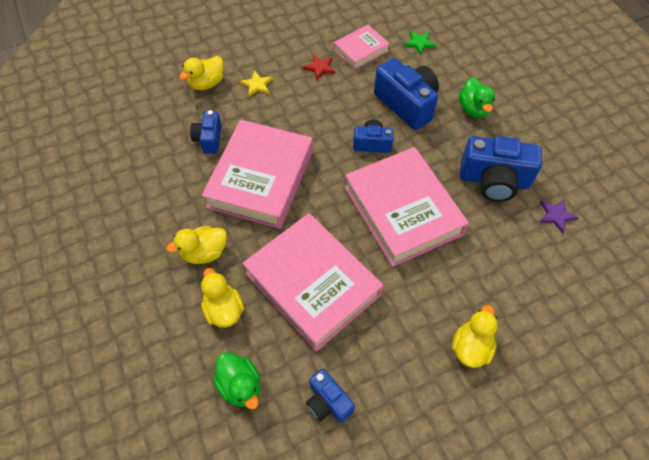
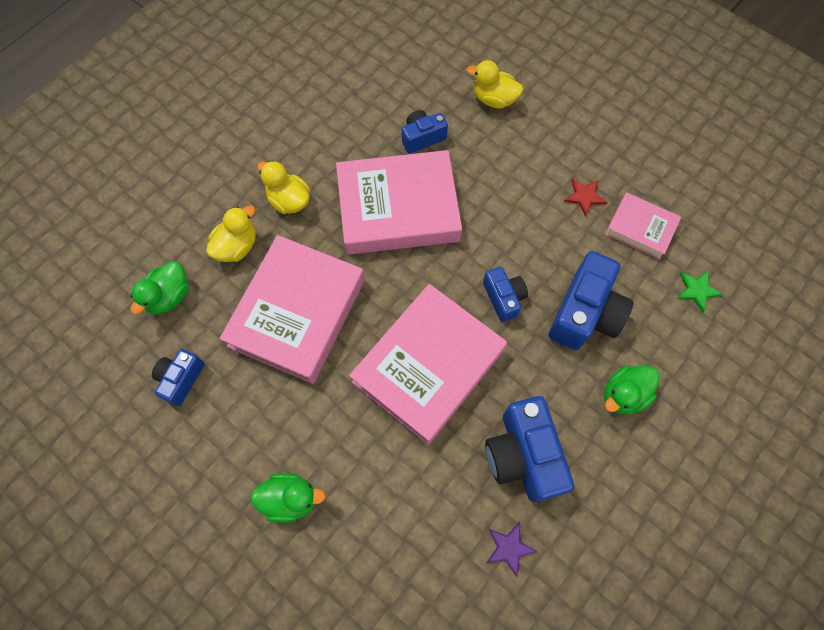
camera: 65 degrees right, 10 degrees up
yellow star [239,71,273,97] -> none
yellow duck [452,305,498,368] -> green duck [251,473,326,523]

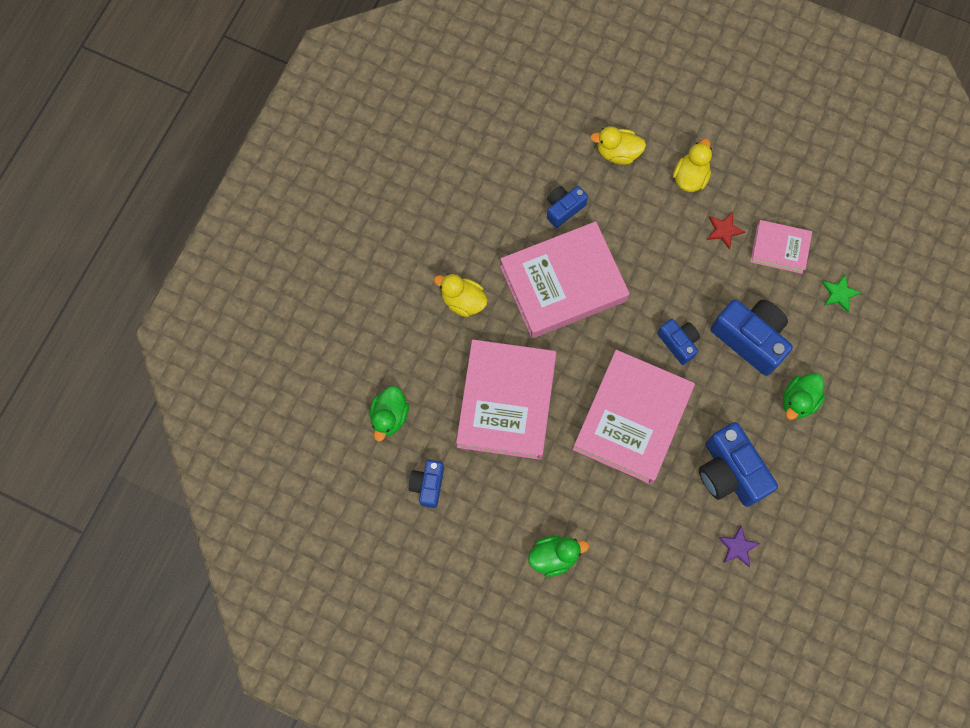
camera: 15 degrees left, 5 degrees up
yellow duck [206,205,256,262] -> yellow duck moved to [673,139,712,192]
blue camera [549,251,634,350] -> blue camera turned 60 degrees counterclockwise [711,299,793,376]

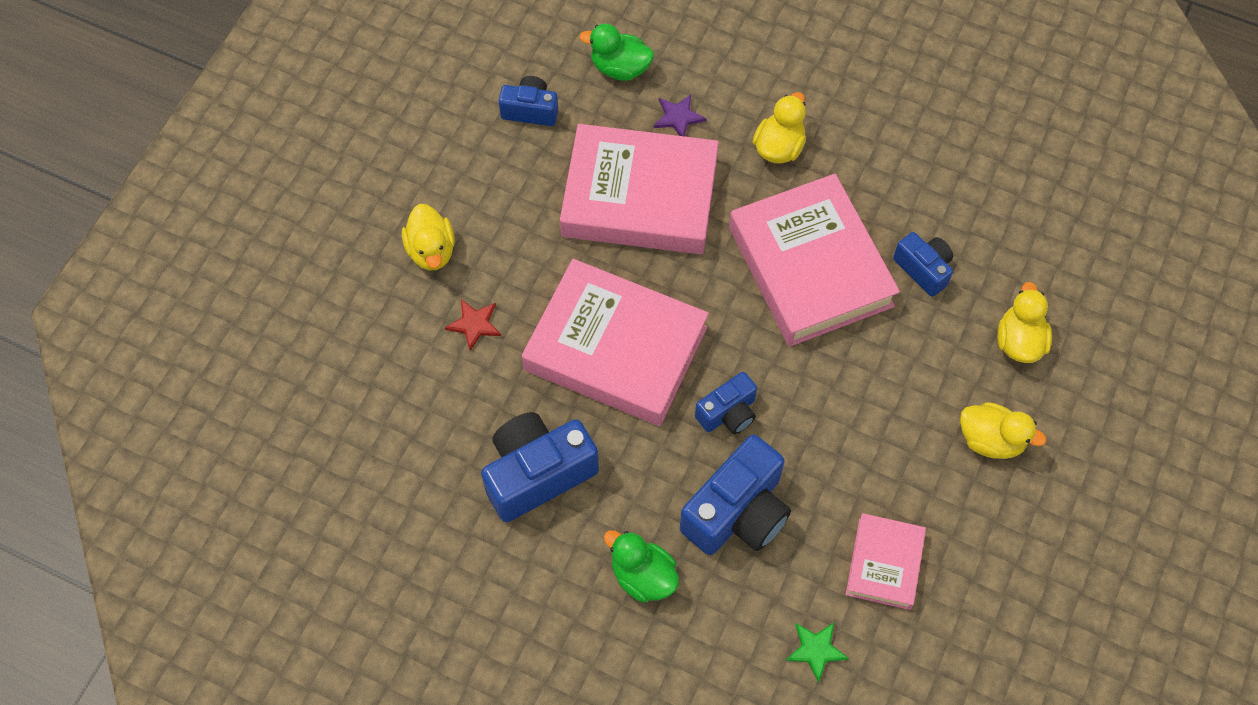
camera: 90 degrees right, 10 degrees down
green duck [528,536,589,577] -> yellow duck [402,204,455,271]
red star [707,212,746,249] -> red star moved to [445,299,501,351]
purple star [718,525,761,567] -> purple star moved to [654,94,707,136]

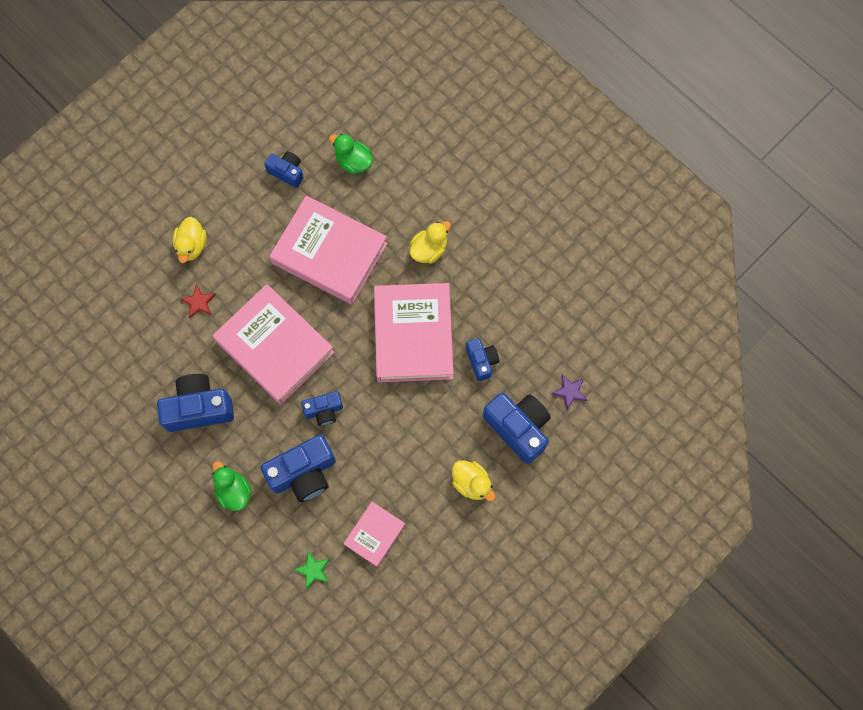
camera: 20 degrees right, 10 degrees up
purple star [654,94,707,136] -> purple star moved to [551,375,588,410]
yellow duck [997,282,1052,363] -> blue camera [483,393,551,464]

